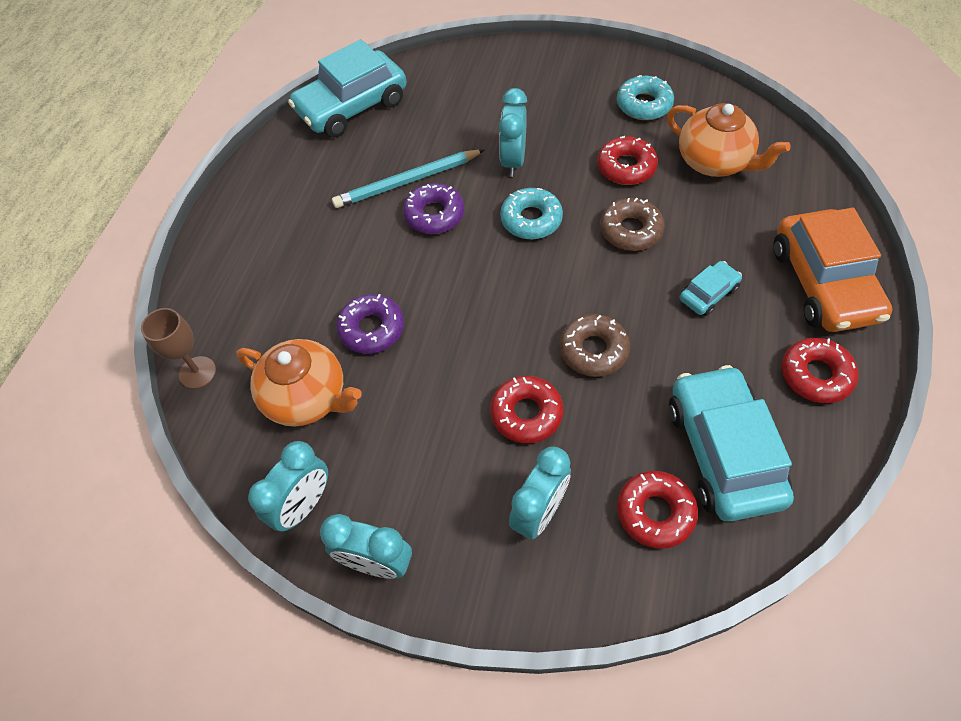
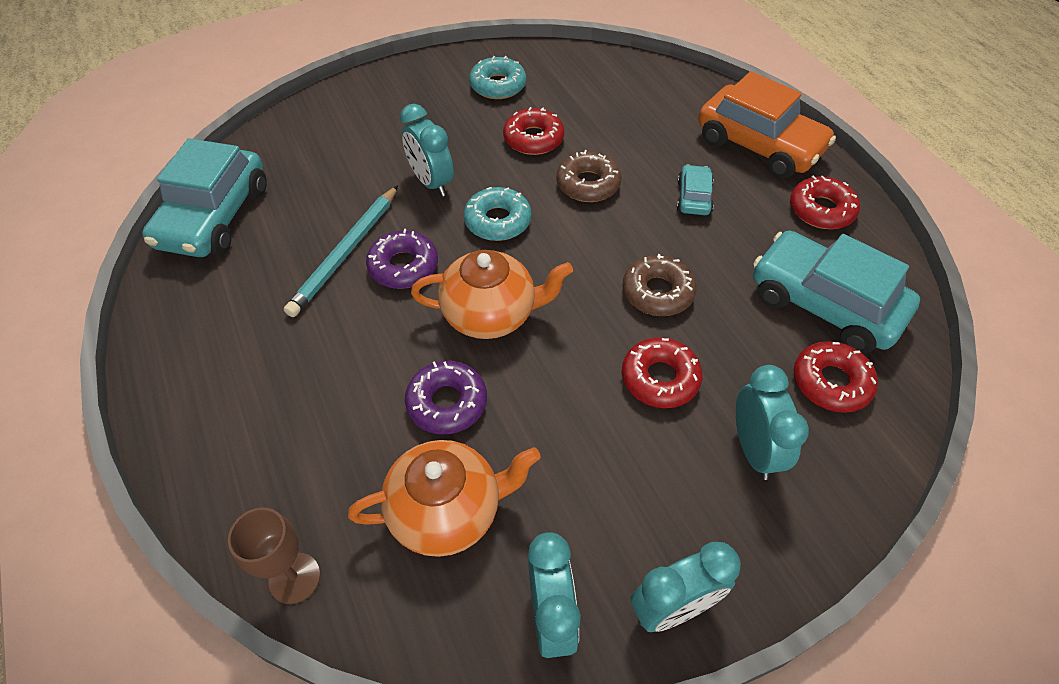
camera: 45 degrees left, 5 degrees down
orange teapot [667,103,791,177] -> orange teapot moved to [411,250,573,339]

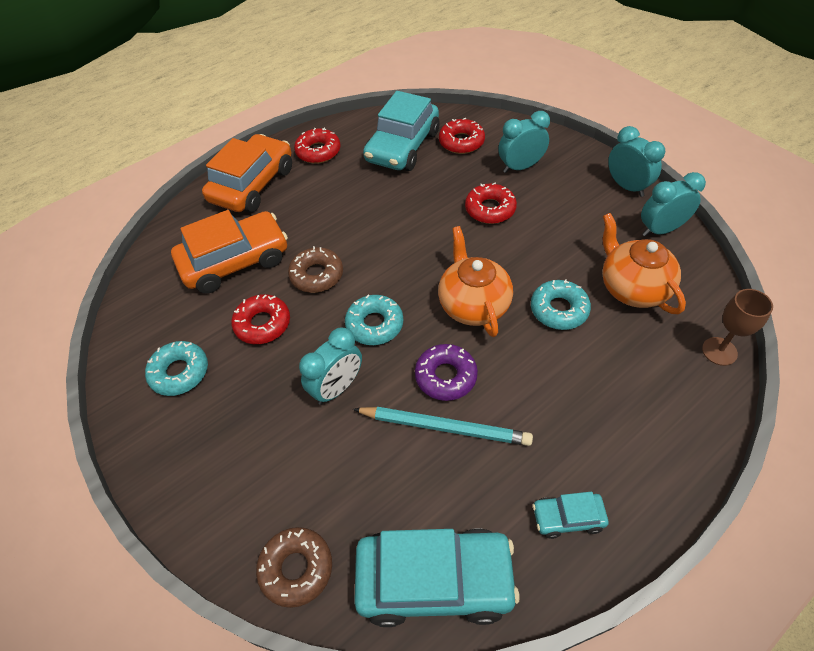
camera: 100 degrees left, 0 degrees up
purple donut [405,361,487,435] -> turquoise donut [531,279,591,330]
brown donut [622,254,696,316] -> brown donut moved to [256,527,332,608]
turquoise car [677,164,714,215] -> turquoise car moved to [532,491,609,539]
none -> orange car [171,210,288,294]

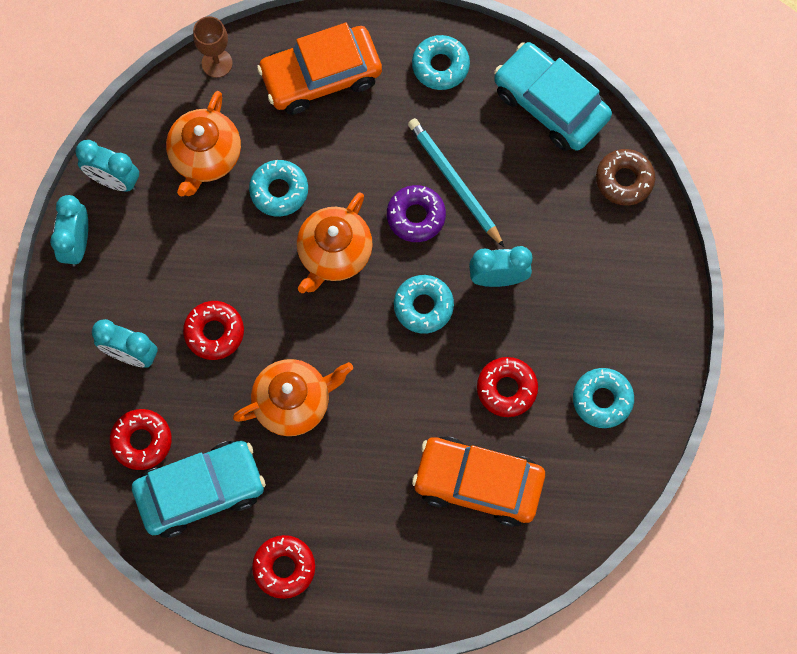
camera: 140 degrees left, 20 degrees up
orange car [202,134,292,213] -> orange car moved to [257,23,382,114]
brown donut [288,246,343,293] -> none
turquoise car [532,491,609,539] -> turquoise donut [412,35,470,90]
none -> orange teapot [233,359,353,436]

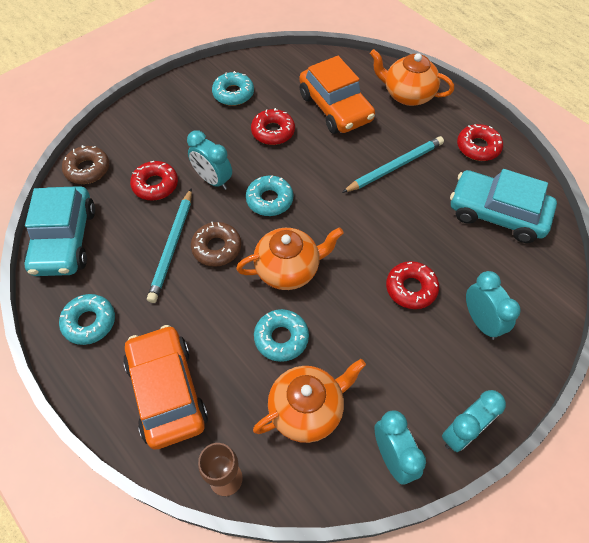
camera: 135 degrees left, 15 degrees down
red donut [110,409,172,470] -> red donut moved to [130,161,178,201]
orange teapot [233,359,353,436] -> orange teapot moved to [370,49,454,106]
orange car [257,23,382,114] -> orange car turned 135 degrees counterclockwise [123,325,208,450]
purple donut [387,185,446,242] -> brown donut [191,222,241,267]
none -> turquoise pencil [342,136,444,193]

